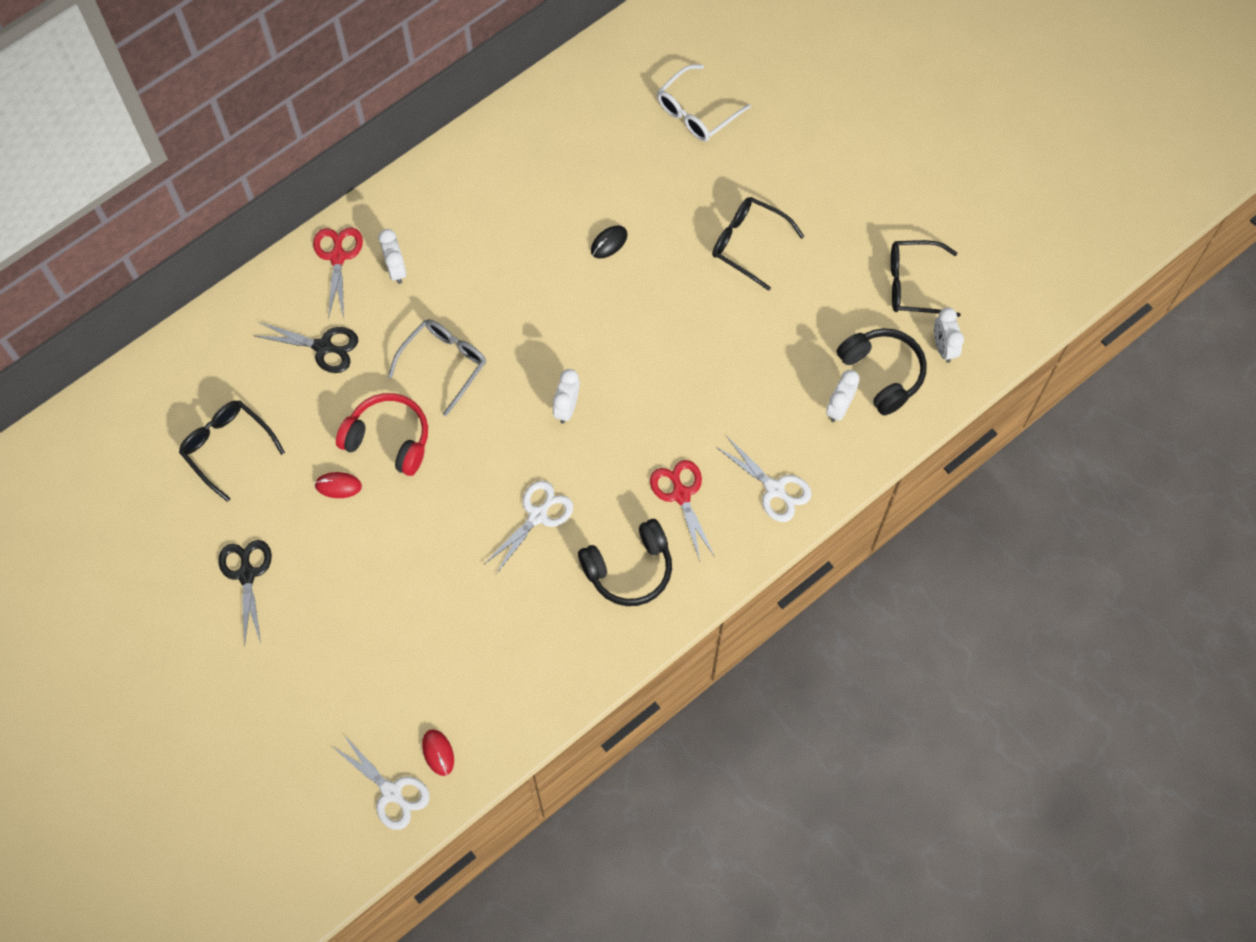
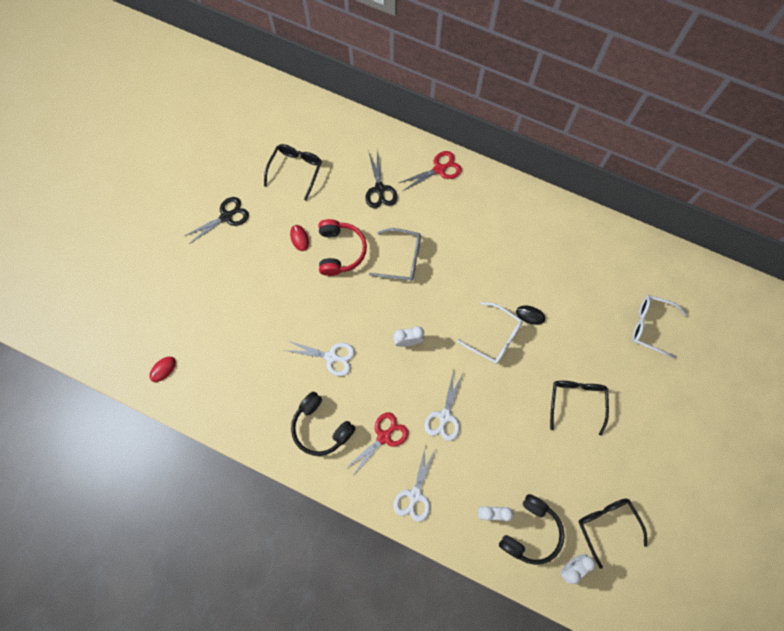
camera: 65 degrees right, 5 degrees up
white scissors [333,734,430,830] -> white scissors moved to [424,370,464,441]
white clock [379,229,406,284] -> none
none -> white glasses [457,302,523,364]

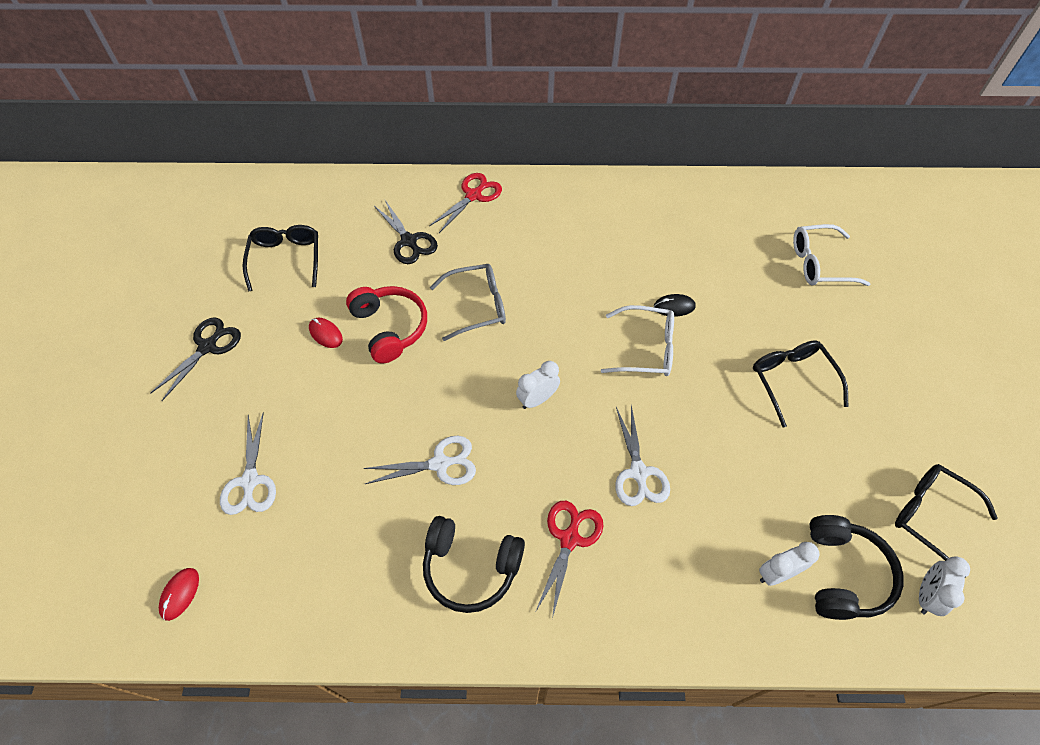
camera: 25 degrees left, 15 degrees down
white scissors [394,445,435,522] -> white scissors moved to [220,412,276,515]

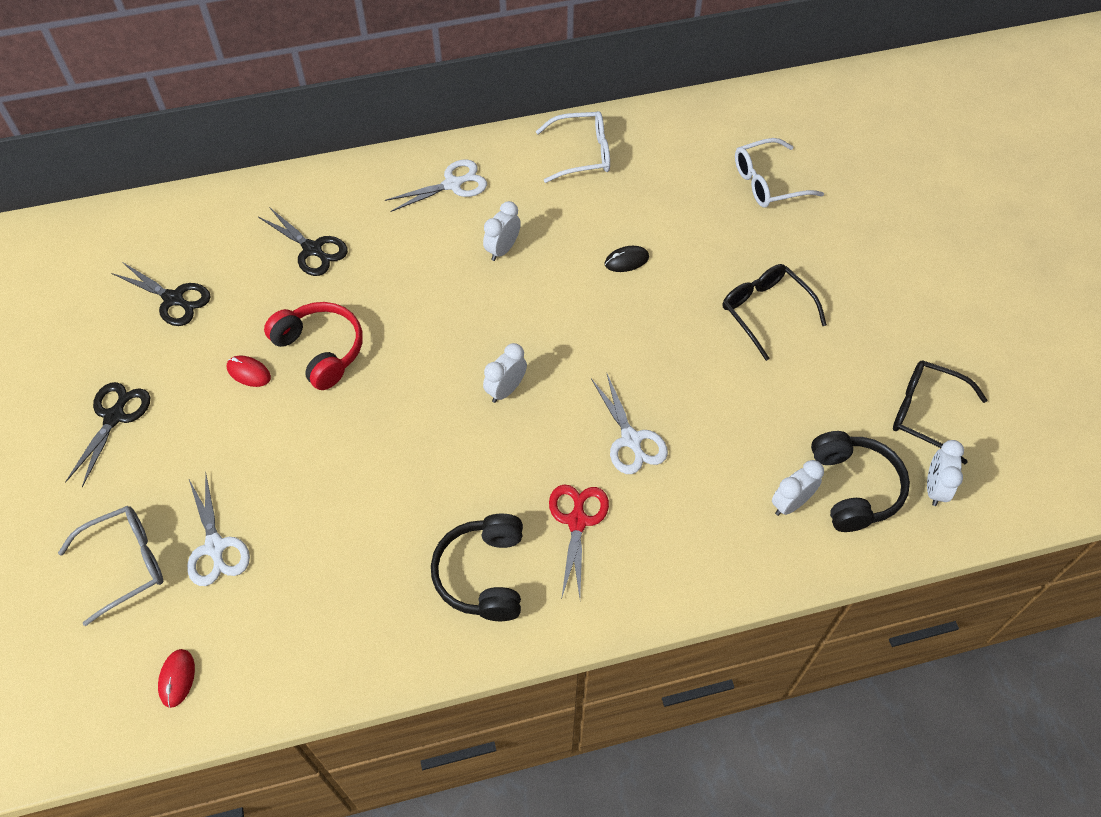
camera: 15 degrees left, 0 degrees up
black glasses [243,225,318,291] -> black scissors [111,262,210,326]
white scissors [363,436,476,485] -> white scissors moved to [385,159,487,212]
black headphones [423,516,525,613] -> black headphones turned 90 degrees clockwise [431,513,523,621]
red scissors [429,173,502,233] -> none
grey glasses [430,264,506,341] -> grey glasses moved to [58,506,163,626]
white glasses [601,305,674,376] -> white glasses moved to [536,111,610,183]
none -> white clock [483,201,521,261]

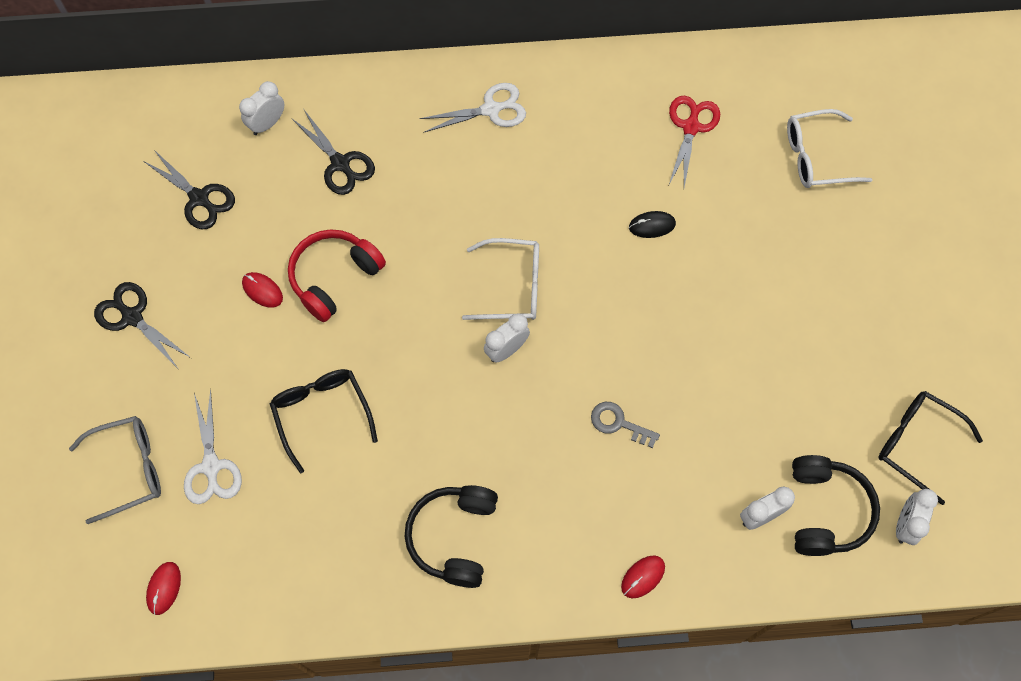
camera: 10 degrees right, 10 degrees up
black scissors [65,382,150,487] -> black scissors turned 75 degrees counterclockwise [94,282,191,367]
red headphones [264,302,362,390] -> red headphones turned 105 degrees counterclockwise [288,229,386,322]
white clock [483,201,521,261] -> white clock moved to [239,81,284,135]
white glasses [536,111,610,183] -> white glasses moved to [462,238,539,320]
red scissors [549,485,609,600] -> red scissors moved to [669,95,720,187]
white scissors [591,372,668,474] -> grey key [591,402,660,448]
black glasses [722,264,827,361] -> black glasses moved to [270,369,378,473]
none -> red mouse [621,555,665,598]

